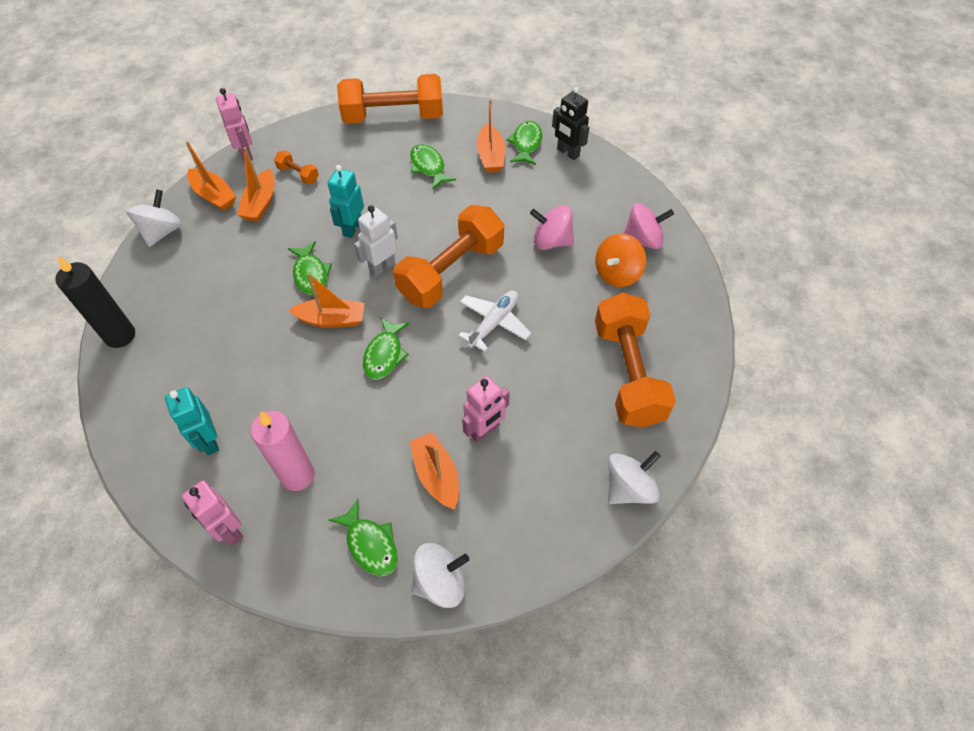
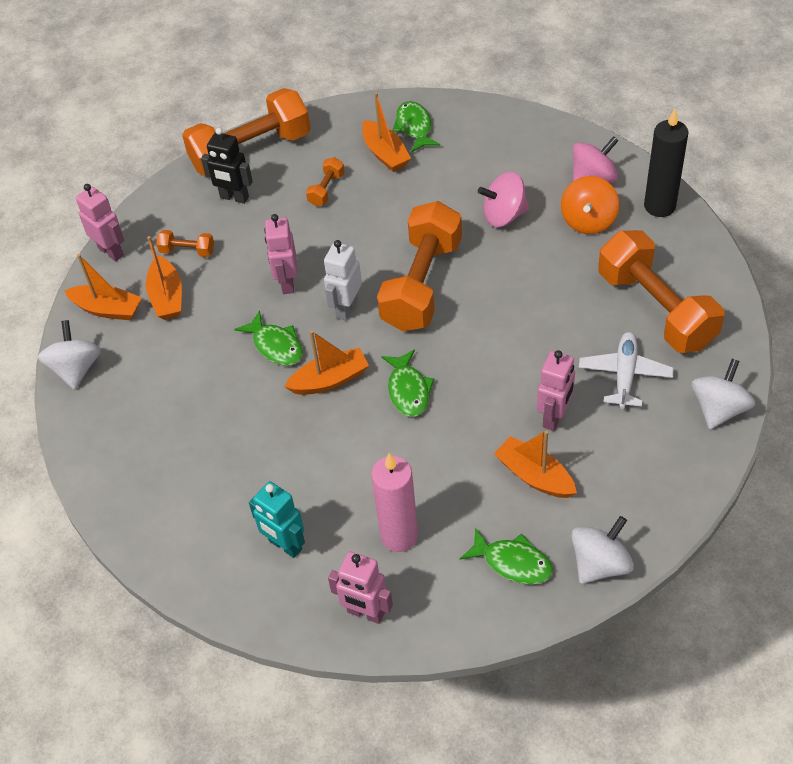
camera: 20 degrees left, 5 degrees down
black candle [55,256,135,348] -> black candle moved to [644,109,689,217]
turquoise robot [328,165,364,238] -> pink robot [264,214,297,294]
green fish [410,144,456,189] -> orange dumbbell [306,157,345,206]
white plane [458,291,531,352] -> white plane moved to [579,332,674,409]
black robot [552,87,589,160] -> black robot moved to [201,128,253,204]

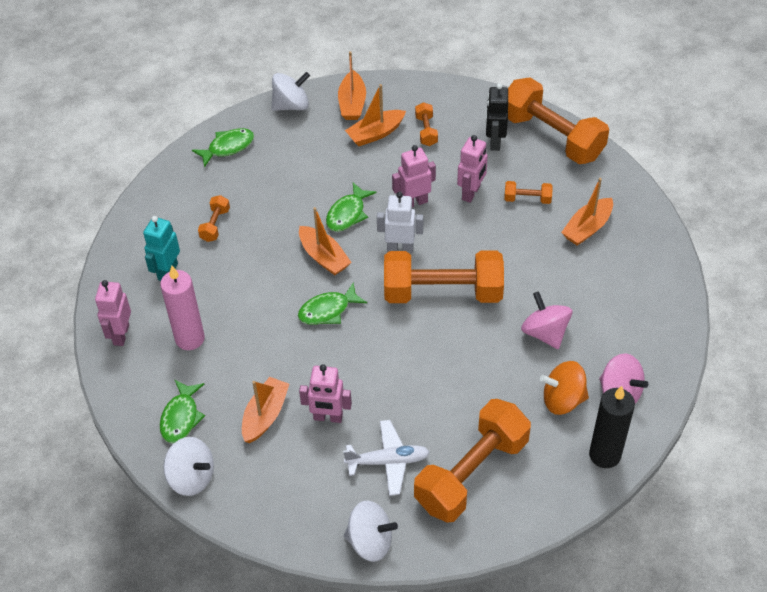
camera: 70 degrees right, 0 degrees up
pink robot [76,184,124,262] -> pink robot moved to [457,135,488,203]
green fish [393,101,440,153] -> green fish moved to [192,128,254,168]
none -> orange dumbbell [198,195,230,242]

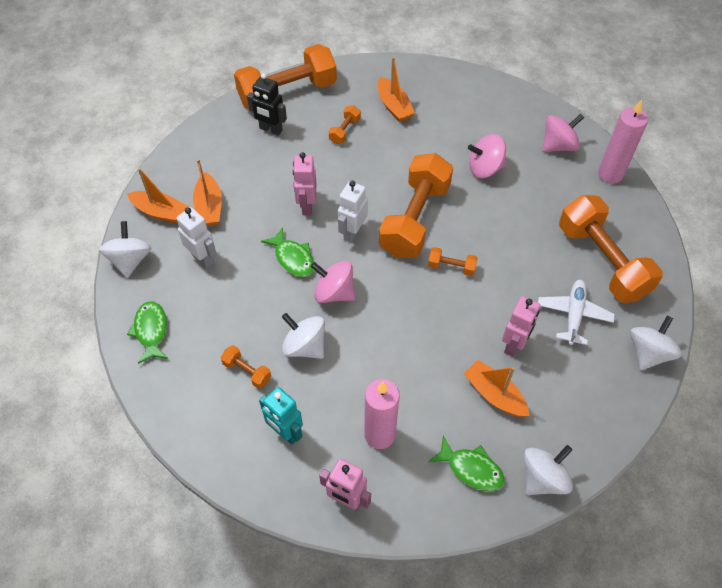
camera: 70 degrees left, 5 degrees up
green fish [298,282,367,325] -> none
orange boat [299,207,352,275] -> pink spinning top [311,261,355,303]
orange dumbbell [415,102,438,146] -> orange dumbbell moved to [428,247,478,276]
pink robot [457,135,488,203] -> none
orange spinning top [540,361,589,415] -> none
black candle [589,386,635,468] -> pink candle [598,99,648,184]
none -> white robot [177,207,216,268]
none -> white spinning top [282,313,325,359]

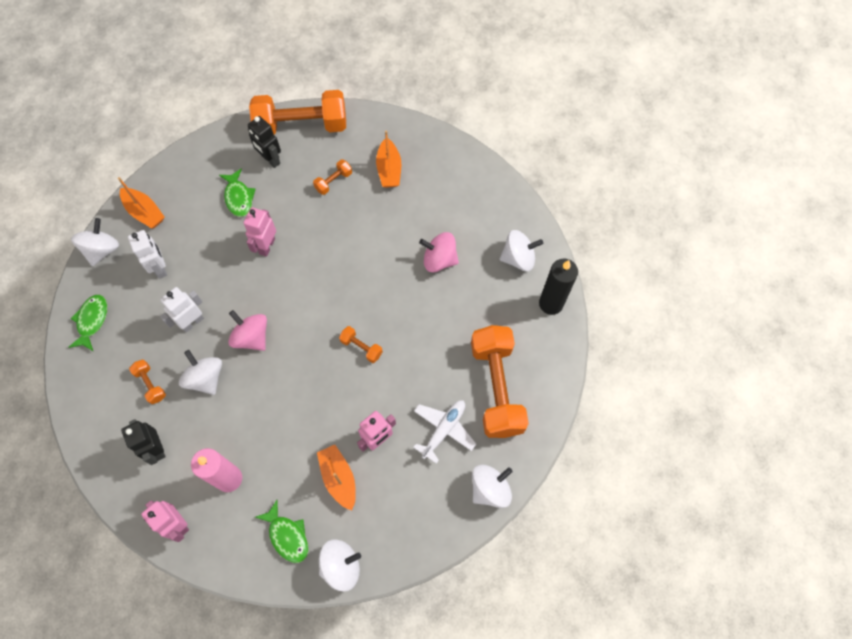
camera: 20 degrees right, 10 degrees up
orange boat [193,159,222,226] -> none
turquoise robot [259,387,303,444] -> black robot [121,419,166,465]
green fish [261,227,314,277] -> green fish moved to [219,168,256,217]
white robot [338,181,368,243] -> white robot moved to [160,287,204,332]
orange dumbbell [379,153,453,258] -> none
pink spinning top [542,114,585,152] -> white spinning top [500,230,543,271]
pink candle [598,99,648,184] -> black candle [539,259,578,315]

